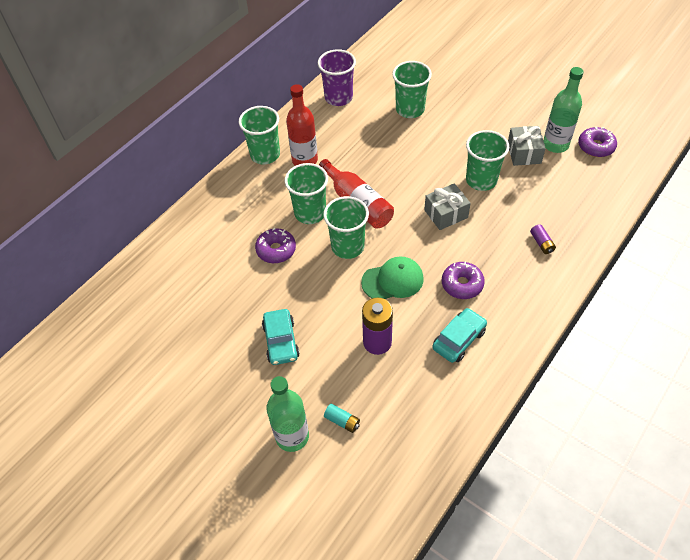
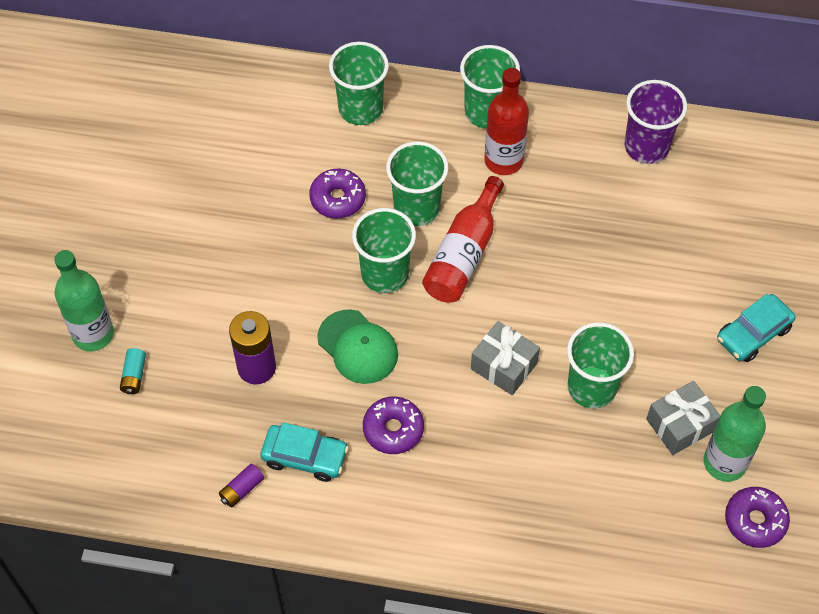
camera: 60 degrees right, 5 degrees up
turquoise car [262,309,300,365] -> turquoise car moved to [717,294,795,362]
green cup [392,61,432,118] -> green cup moved to [329,42,389,125]
purple battery [530,224,556,254] -> purple battery moved to [219,464,264,508]

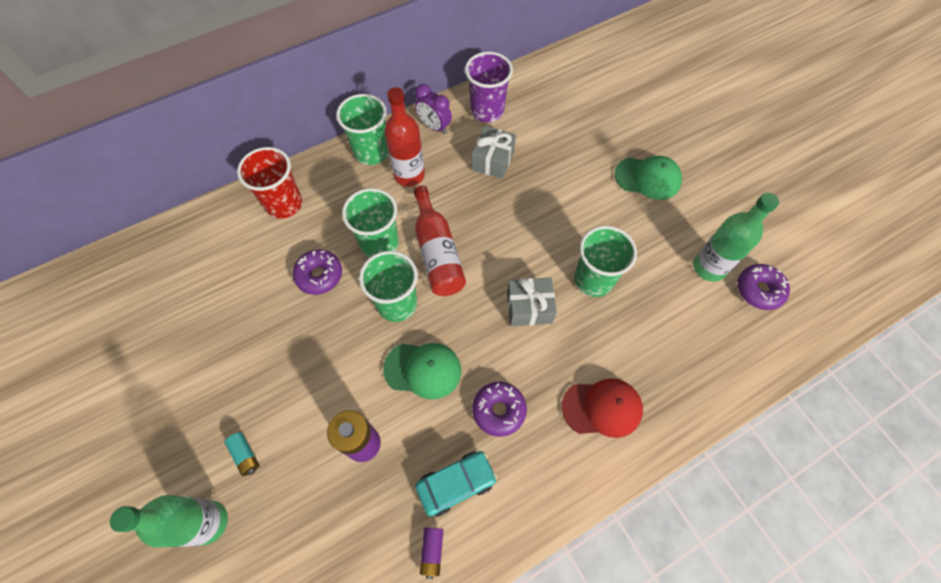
camera: 40 degrees left, 5 degrees up
turquoise battery [120,348,146,394] -> turquoise battery moved to [225,432,259,476]
green cup [329,42,389,125] -> red cup [237,147,302,219]
grey gift [646,381,720,455] -> grey gift moved to [472,126,516,179]
turquoise car [717,294,795,362] -> green cap [615,156,682,200]
none -> purple clock [415,84,452,134]
none -> red cap [562,378,643,438]

